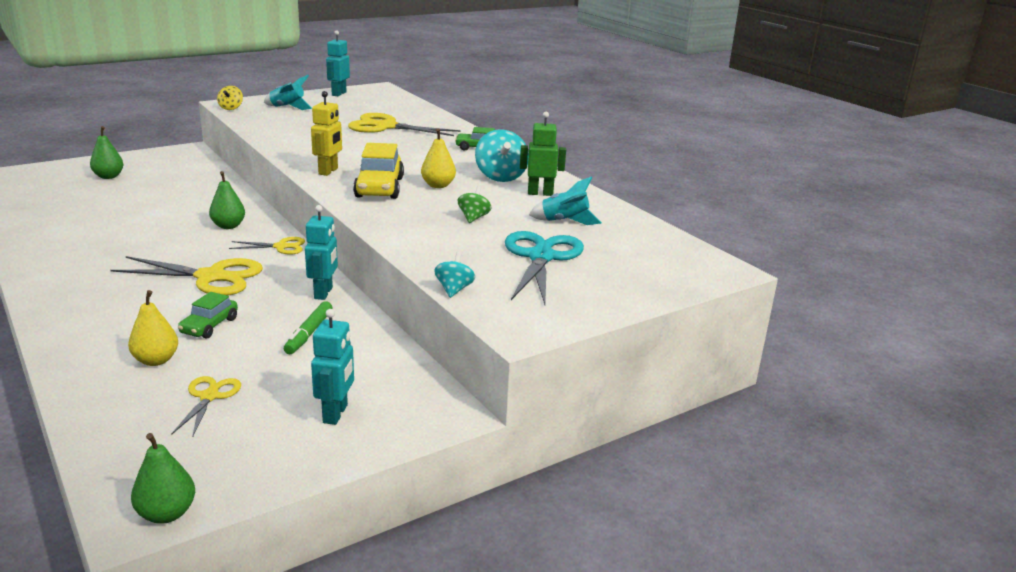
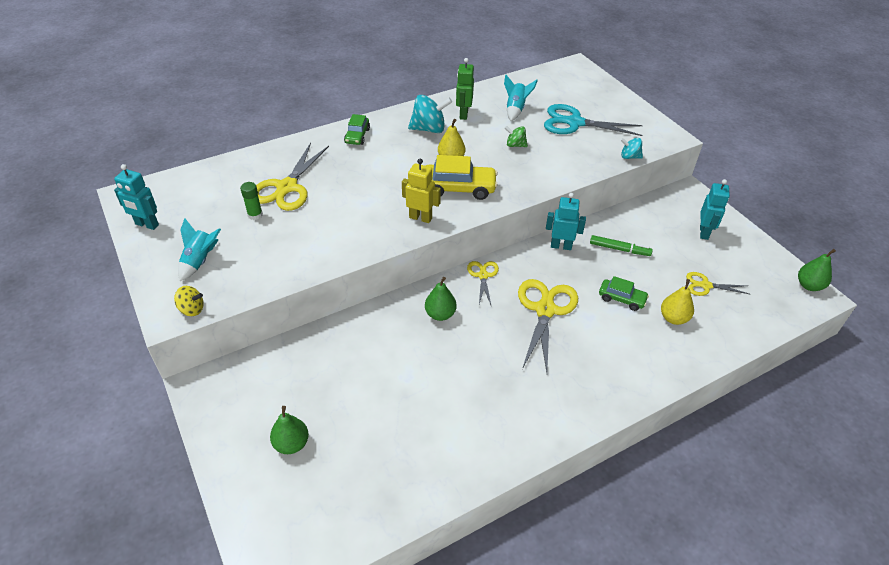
camera: 85 degrees left, 20 degrees up
turquoise robot [311,309,354,425] -> turquoise robot turned 90 degrees clockwise [700,179,730,240]
none -> green glue stick [240,182,263,220]

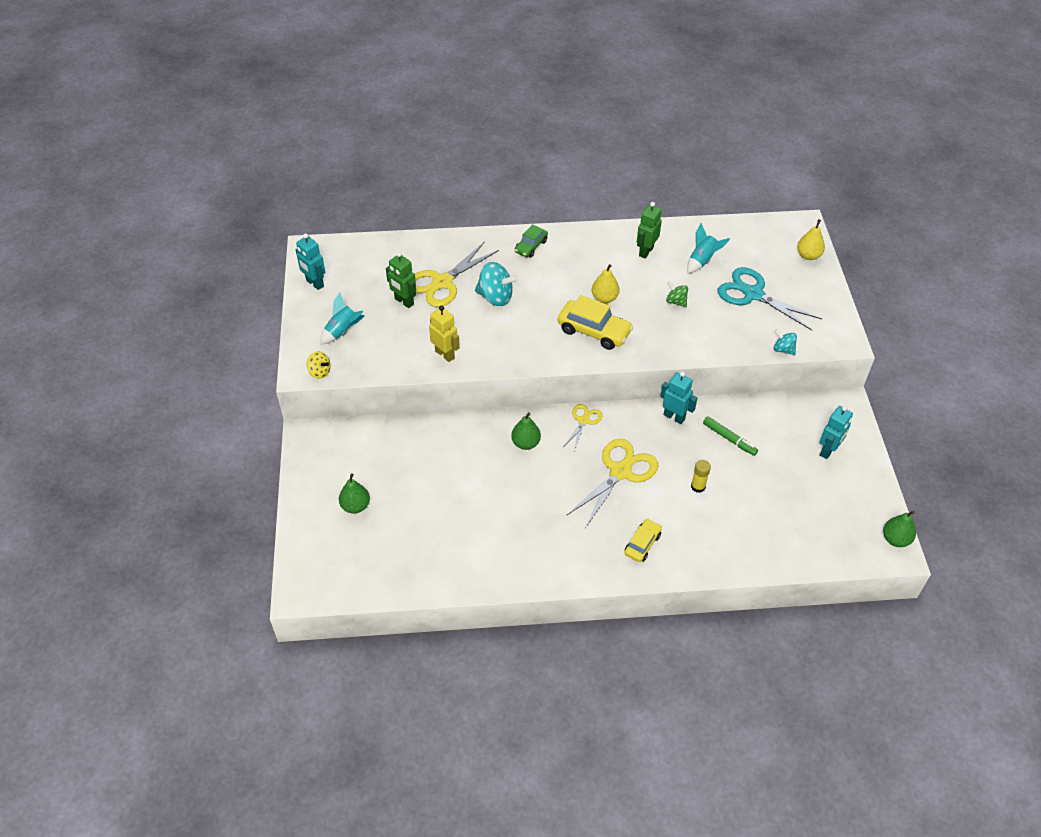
camera: 25 degrees right, 5 degrees up
green glue stick [240,182,263,220] -> green robot [386,252,416,308]
yellow robot [402,159,441,223] -> yellow robot moved to [429,306,460,362]
turquoise spinning top [408,95,452,133] -> turquoise spinning top moved to [475,262,519,306]
green car [599,276,649,311] -> yellow glue stick [691,460,711,493]
yellow pear [661,279,694,325] -> yellow pear moved to [797,219,825,260]
yellow scissors [686,272,749,296] -> none
none -> yellow car [625,519,662,562]

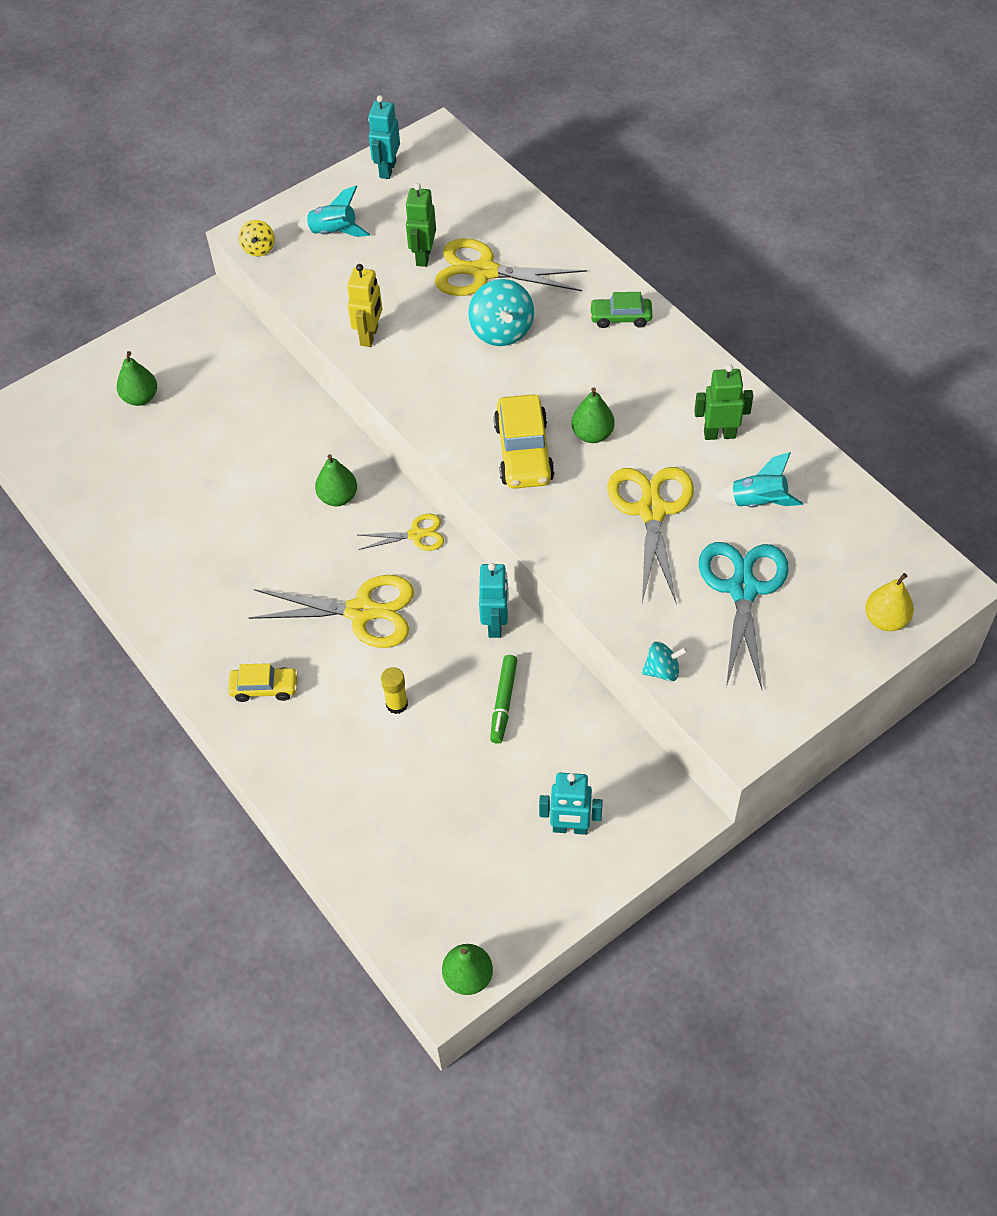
camera: 60 degrees right, 5 degrees up
yellow pear [592,264,620,303] -> green pear [571,387,615,443]
green spinning top [666,281,688,307] -> yellow scissors [608,467,694,605]
turquoise spinning top [774,329,797,355] -> turquoise spinning top turned 75 degrees clockwise [642,642,687,681]

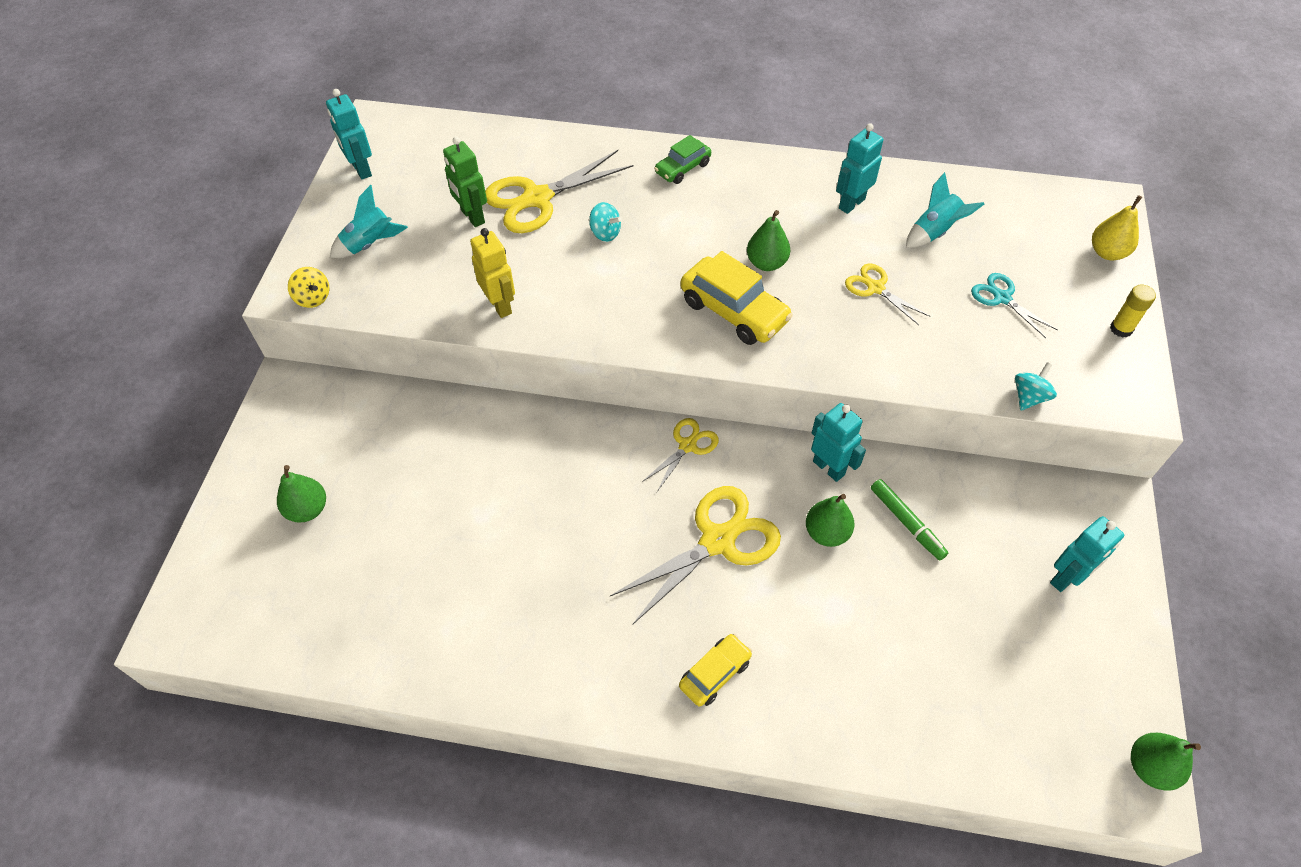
camera: 45 degrees left, 0 degrees up
green pear [315,454,357,506] -> green pear moved to [806,494,855,547]
yellow glue stick [381,667,408,714] -> yellow glue stick moved to [1110,285,1156,338]
turquoise spinning top [468,279,534,346] -> turquoise spinning top [589,202,622,242], size x0.57
yellow scissors [608,467,694,605] -> yellow scissors [845,263,930,325], size x0.54
green robot [694,364,753,440] -> turquoise robot [836,123,883,214]
turquoise scissors [699,542,789,689] -> turquoise scissors [971,273,1057,338], size x0.54

